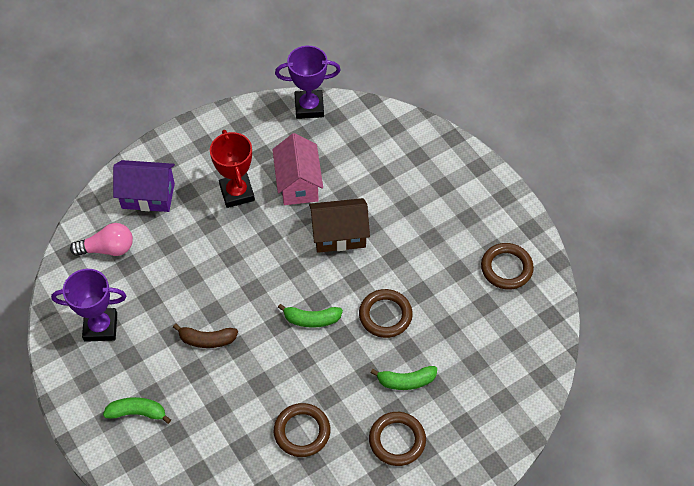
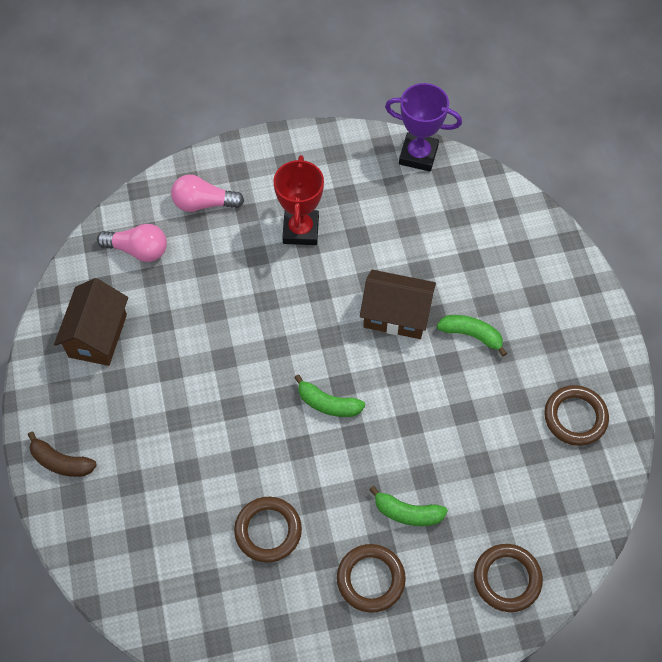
camera: 20 degrees right, 5 degrees up
purple trophy [51,269,127,342] -> brown house [54,278,128,366]
green banana [103,397,171,424] -> green banana moved to [437,315,507,356]
purple house [113,160,175,212] -> pink light bulb [171,174,244,212]
brown banana [173,324,238,348] -> brown banana moved to [28,432,97,477]
pink house [272,133,323,205] -> none
brown ring [359,289,413,338] -> brown ring moved to [474,544,543,612]

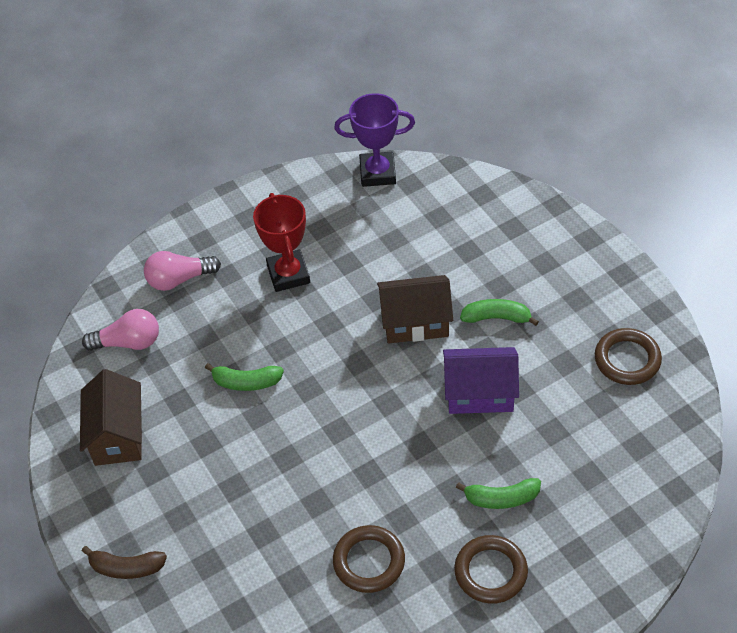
camera: 15 degrees left, 10 degrees down
green banana [294,375,365,417] -> green banana moved to [205,363,284,391]
brown ring [474,544,543,612] -> none
none -> purple house [443,347,519,414]

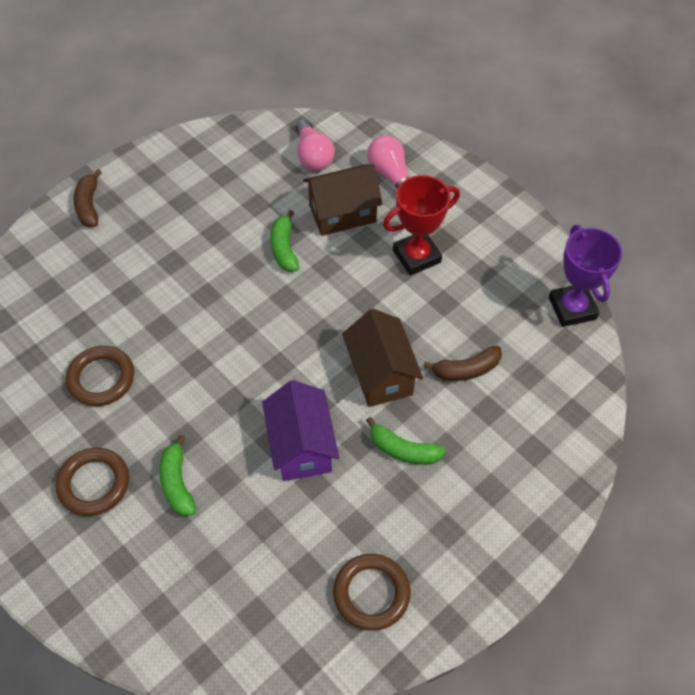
camera: 75 degrees right, 5 degrees up
brown house [80,369,142,466] -> brown house moved to [303,164,382,236]
green banana [460,299,539,326] -> green banana turned 120 degrees clockwise [366,417,445,465]
none -> brown banana [423,346,502,381]

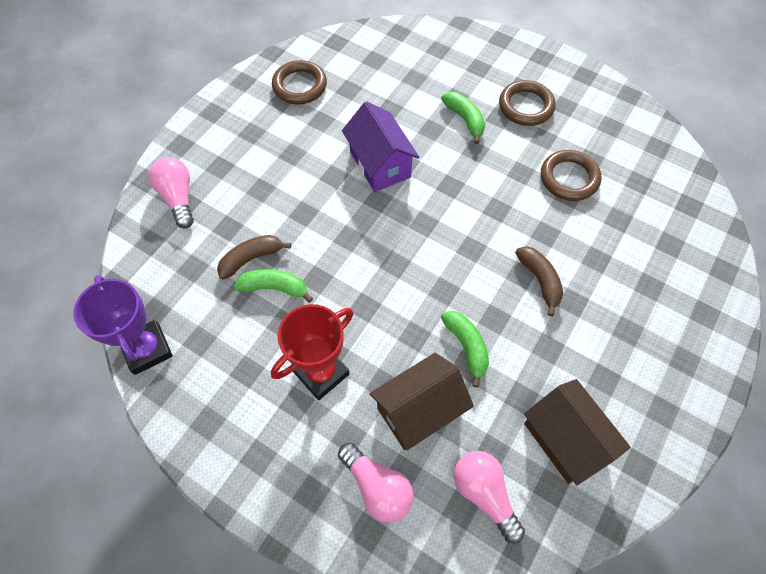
camera: 165 degrees right, 5 degrees up
brown banana [74,169,102,227] -> brown banana moved to [515,246,563,316]
brown house [342,309,423,407] -> brown house moved to [524,379,630,485]
green banana [366,417,445,465] -> green banana moved to [234,269,313,303]
none -> pink light bulb [149,157,194,229]

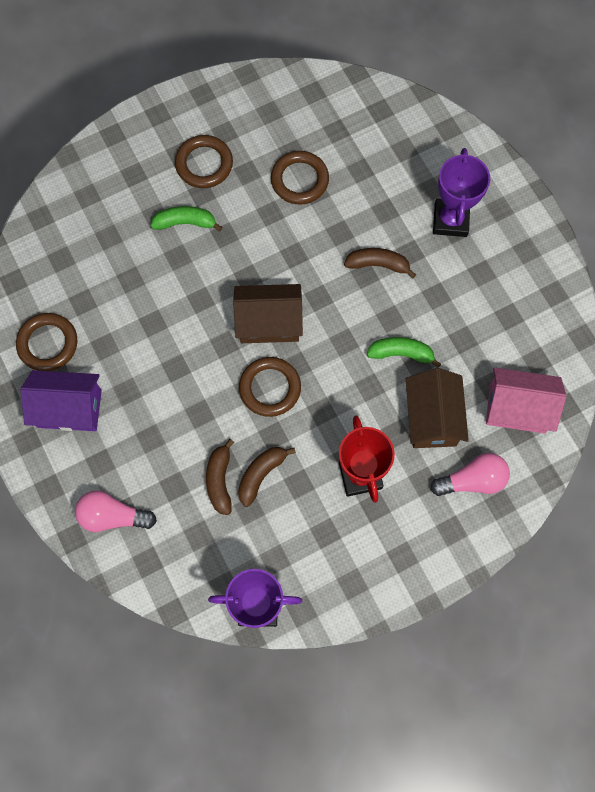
camera: 60 degrees left, 10 degrees up
green banana [234,269,313,303] -> brown banana [238,447,296,507]
purple house [342,101,419,192] -> purple house moved to [20,370,102,431]
pink light bulb [454,451,525,544] -> pink house [486,367,566,433]
brown house [524,379,630,485] -> brown house moved to [233,284,303,343]
none -> brown ring [239,357,301,417]
none -> purple trophy [433,148,490,237]

